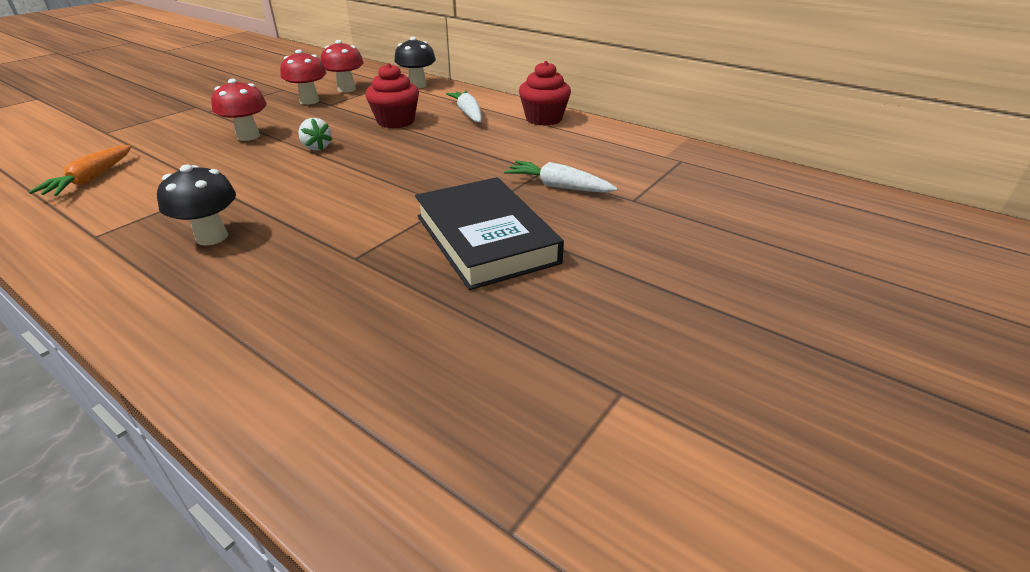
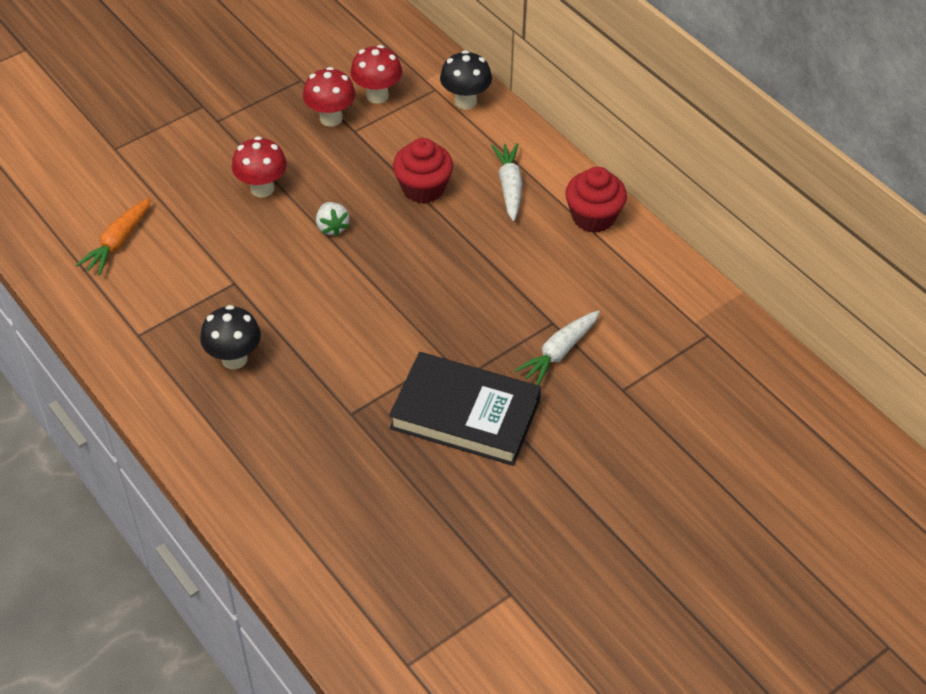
camera: 15 degrees right, 15 degrees up
black book [415,177,564,290] -> black book turned 60 degrees counterclockwise [389,352,541,466]
white carrot [504,161,618,193] -> white carrot turned 90 degrees counterclockwise [514,311,600,385]

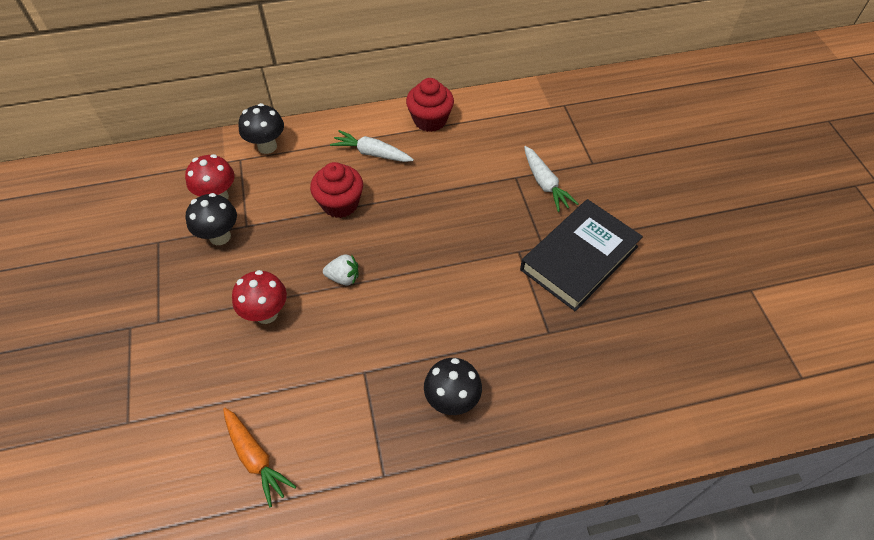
camera: 65 degrees left, 5 degrees up
red mushroom [303,67,356,126] -> black mushroom [186,193,237,245]

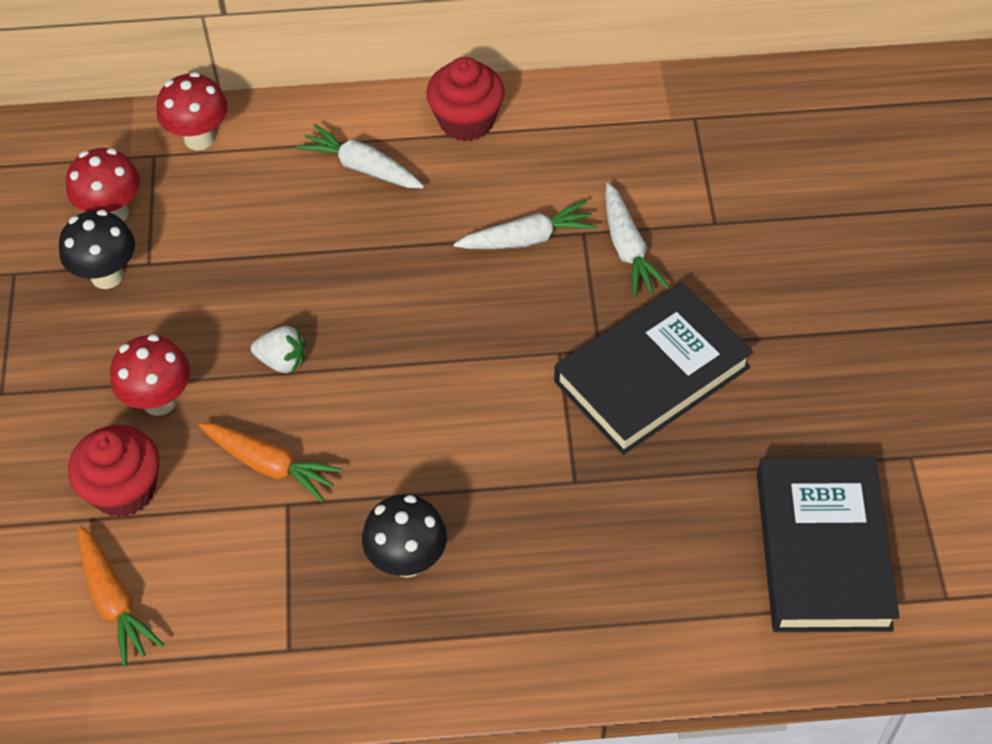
camera: 10 degrees right, 0 degrees up
black mushroom [238,103,284,154] -> red mushroom [156,72,228,150]
red cupcake [310,162,363,218] -> red cupcake moved to [68,425,160,517]
none -> orange carrot [199,423,343,502]
none -> white carrot [454,200,597,249]
none -> black book [757,457,900,632]

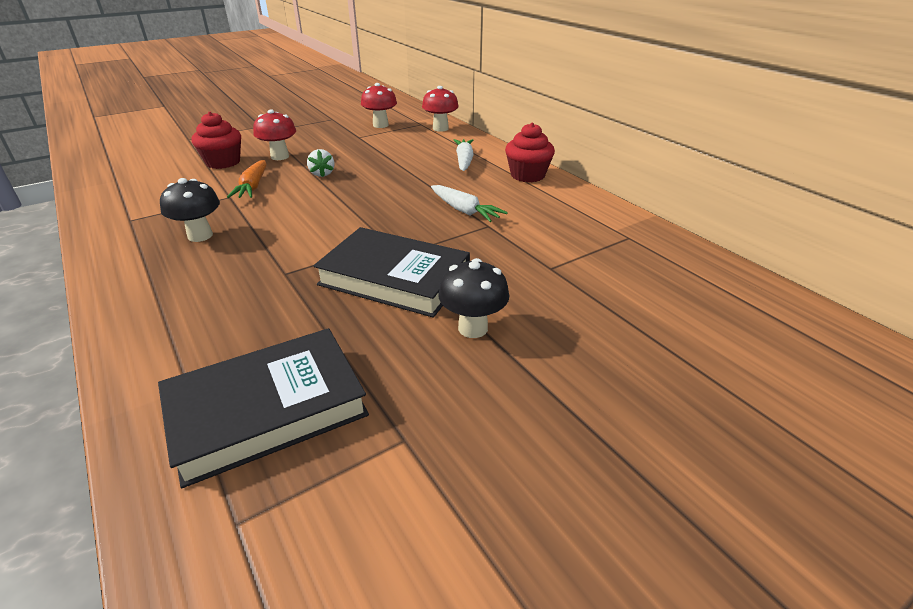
camera: 60 degrees right, 20 degrees down
black mushroom [59,210,135,289] -> black mushroom moved to [438,258,509,338]
orange carrot [78,526,164,666] -> none
white carrot [605,183,670,298] -> none

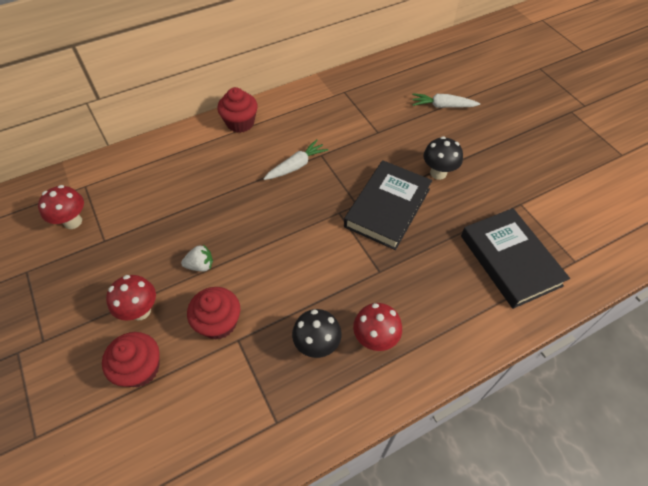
camera: 85 degrees left, 20 degrees up
orange carrot [227,160,266,198] -> red cupcake [187,287,240,339]
red mushroom [422,86,459,132] -> red mushroom moved to [353,303,402,351]
white carrot [454,139,474,171] -> white carrot moved to [412,93,480,108]

